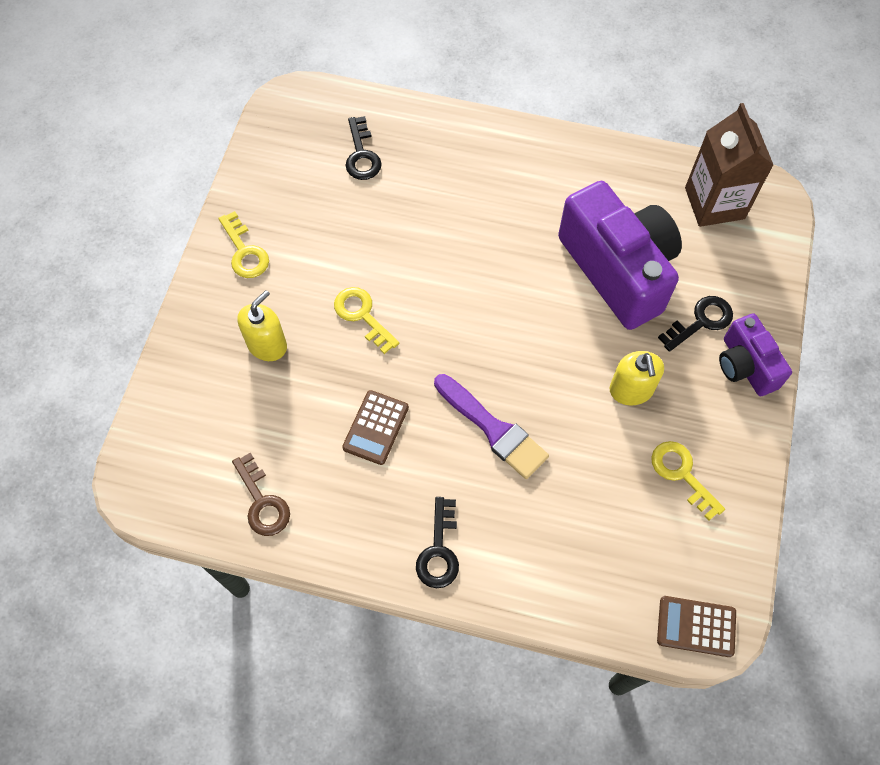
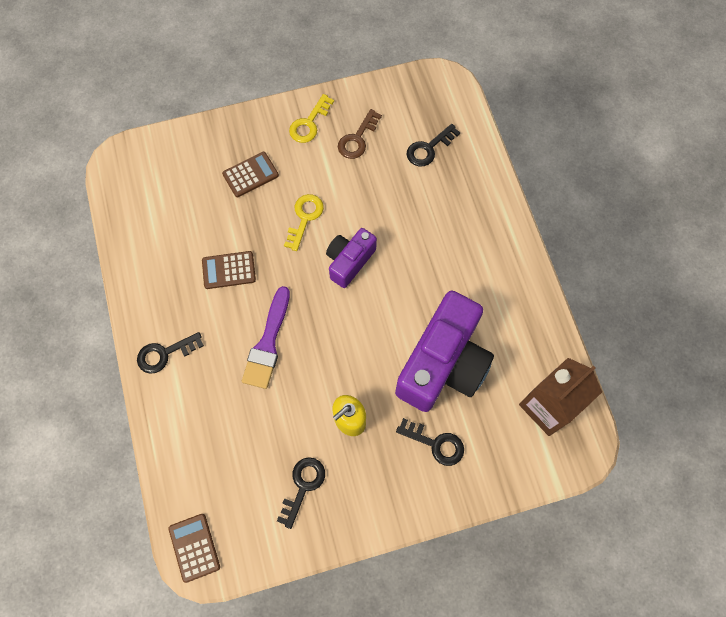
camera: 60 degrees right, 5 degrees up
brown key [232,452,290,536] -> brown key moved to [338,109,382,159]
yellow soap dispenser [237,290,287,361] -> brown calculator [222,152,279,197]
yellow key [651,441,725,521] -> black key [277,457,325,529]
purple camera [719,313,792,396] -> purple camera moved to [326,228,377,288]

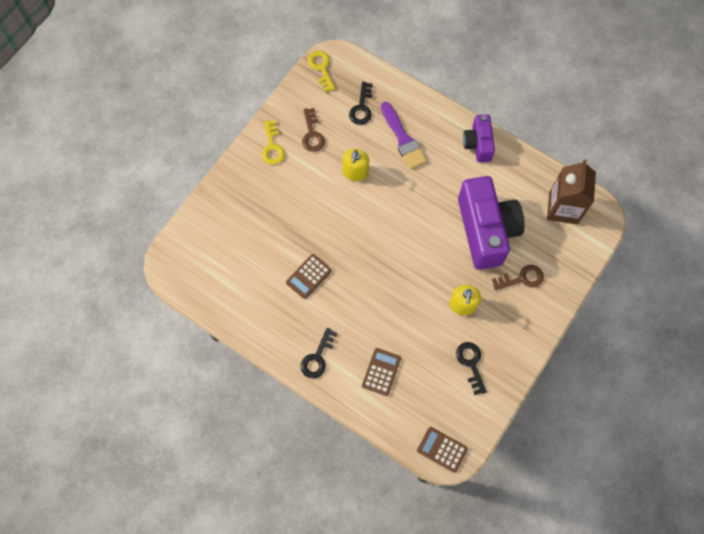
camera: 40 degrees left, 0 degrees up
brown calculator [222,152,279,197] -> brown calculator moved to [362,348,401,396]
purple brush [242,286,290,389] -> purple brush moved to [381,102,427,169]
yellow key [284,194,324,251] -> yellow key moved to [308,51,335,92]
purple camera [326,228,377,288] -> purple camera moved to [463,114,495,162]
black key [396,418,464,466] -> brown key [492,265,544,290]
none -> yellow soap dispenser [342,149,369,181]

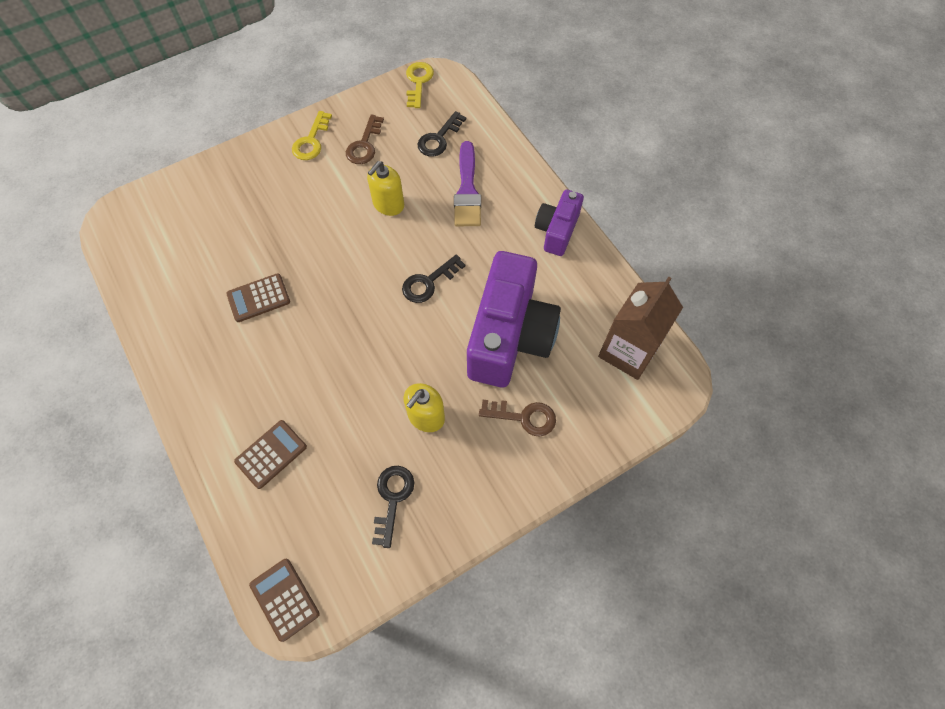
camera: 25 degrees right, 5 degrees down
black key [301,328,337,379] -> black key moved to [402,254,466,303]

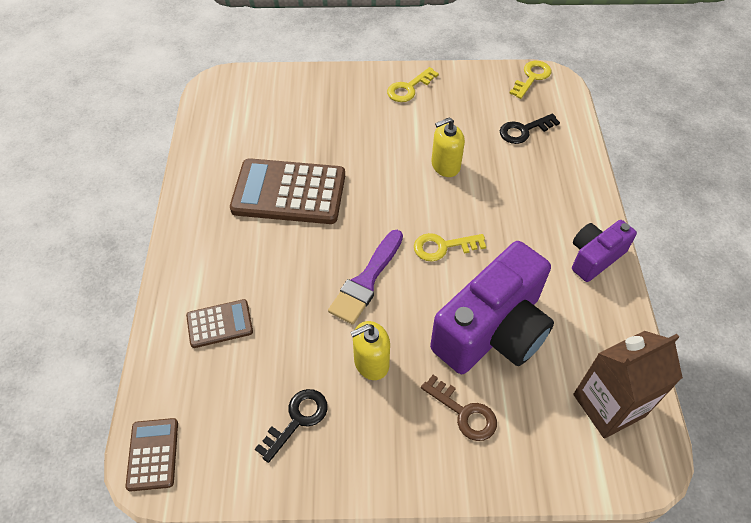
camera: 30 degrees right, 10 degrees down
brown calculator [226,273,290,322] -> brown calculator [230,158,345,224], size x1.97
brown key [346,114,384,164] -> none
black key [402,254,466,303] -> yellow key [414,233,486,261]
purple brush [454,141,481,226] -> purple brush moved to [328,230,403,325]

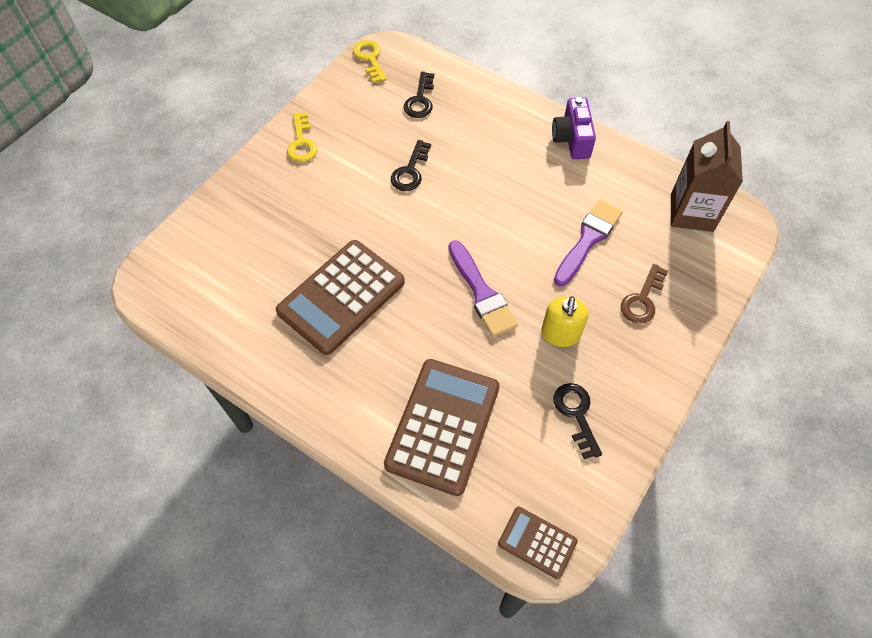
camera: 55 degrees left, 5 degrees up
brown calculator [186,299,253,348] -> brown calculator [384,359,500,496], size x1.97
yellow key [414,233,486,261] -> none
brown key [421,375,497,441] -> brown key turned 135 degrees clockwise [621,264,668,324]
purple camera [430,241,554,374] -> purple brush [554,200,622,286]
yellow soap dispenser [431,117,465,177] -> black key [391,140,431,191]

